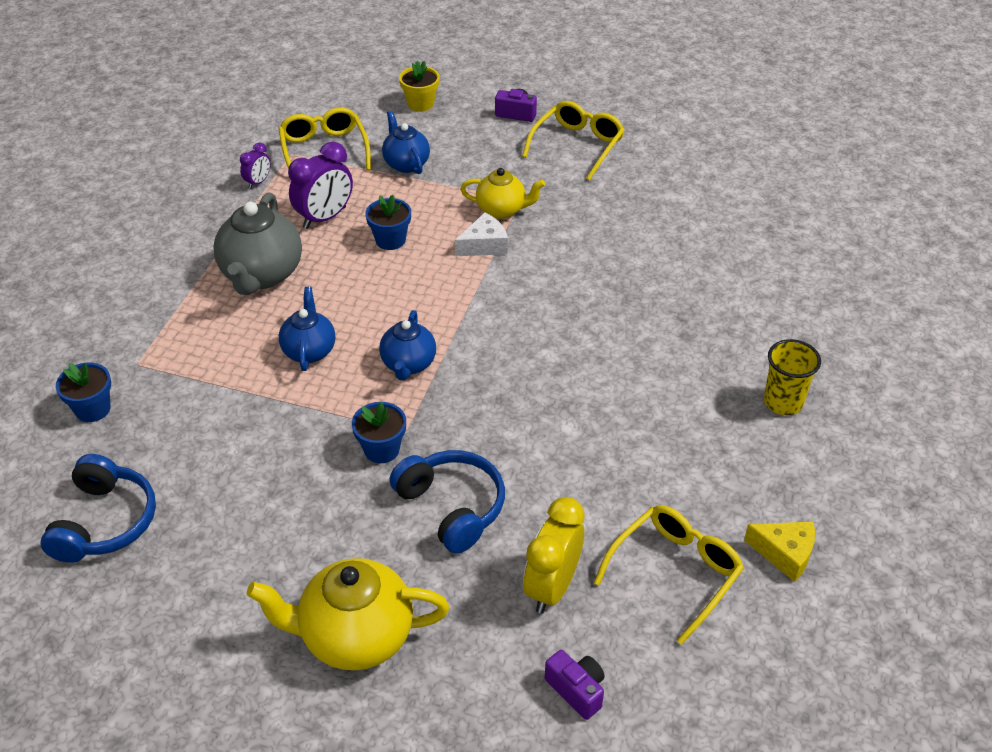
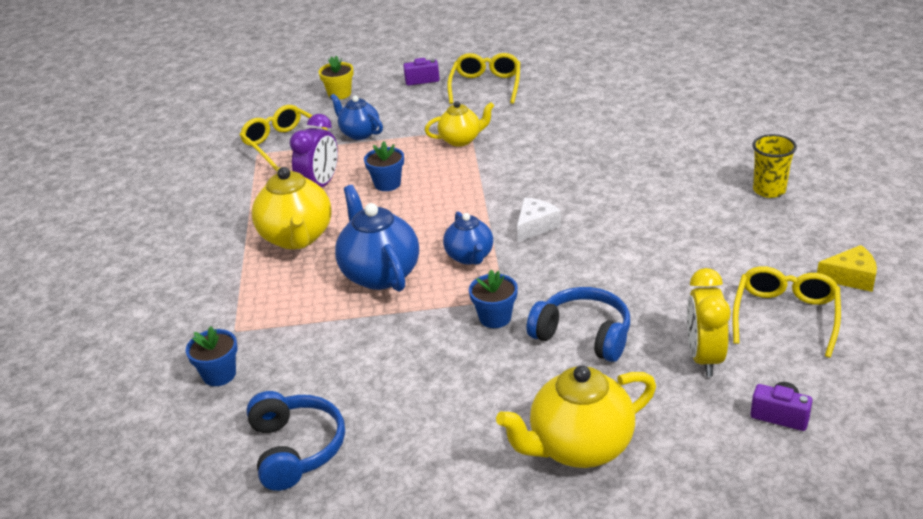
camera: 20 degrees left, 10 degrees down
grey teapot [213,192,302,295] -> yellow teapot [252,167,332,249]
purple clock [240,143,271,189] -> none
blue teapot [279,287,335,371] -> blue teapot [335,185,419,292], size x1.64
white cheese [455,212,508,256] -> white cheese moved to [517,198,561,242]

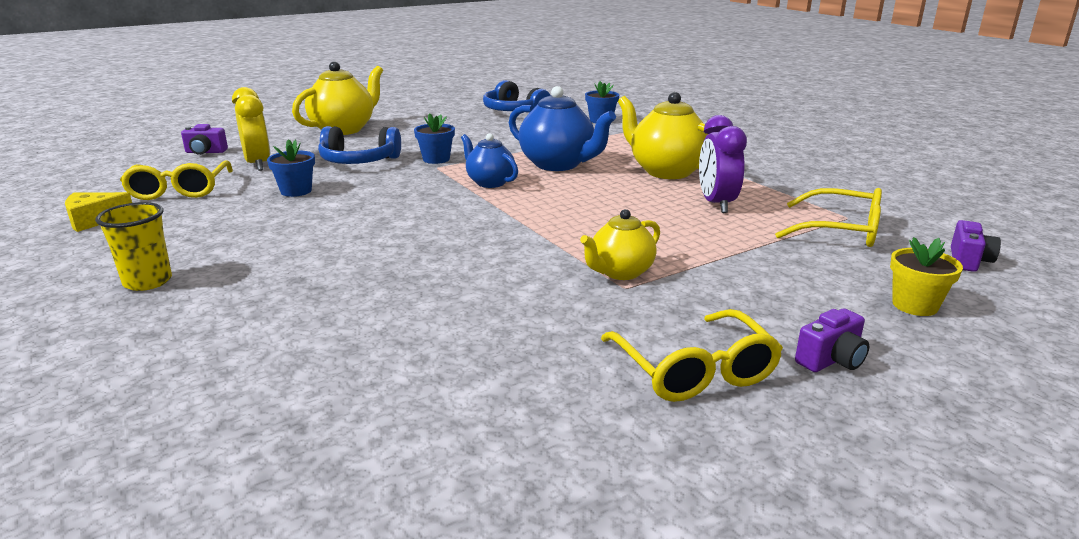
camera: 150 degrees right, 10 degrees down
blue teapot [330,94,383,140] -> none
blue flower pot [364,141,404,191] -> blue flower pot moved to [267,139,315,197]
white cheese [517,198,561,242] -> none
none -> purple camera [951,220,1001,272]

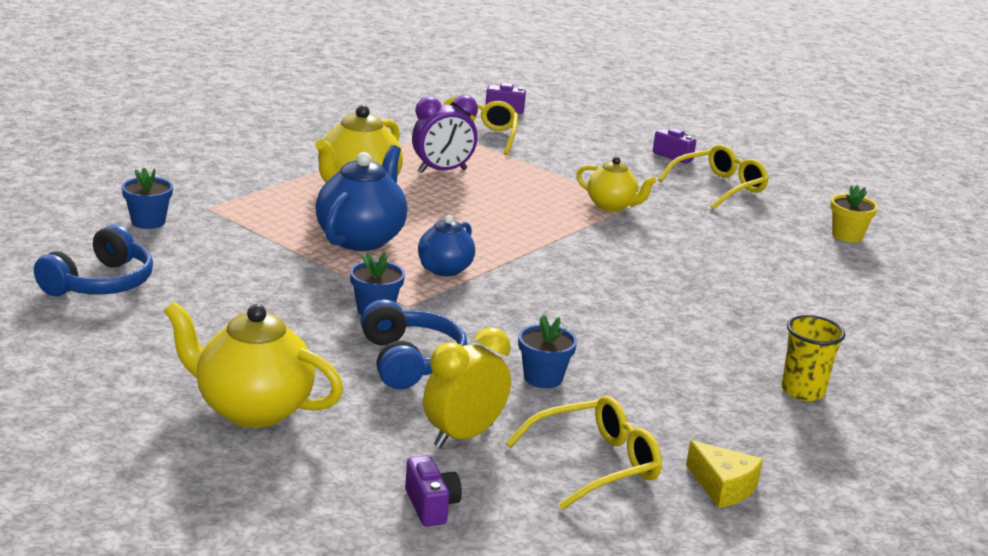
camera: 110 degrees left, 0 degrees up
yellow flower pot [890,237,963,316] -> yellow flower pot moved to [830,185,878,242]

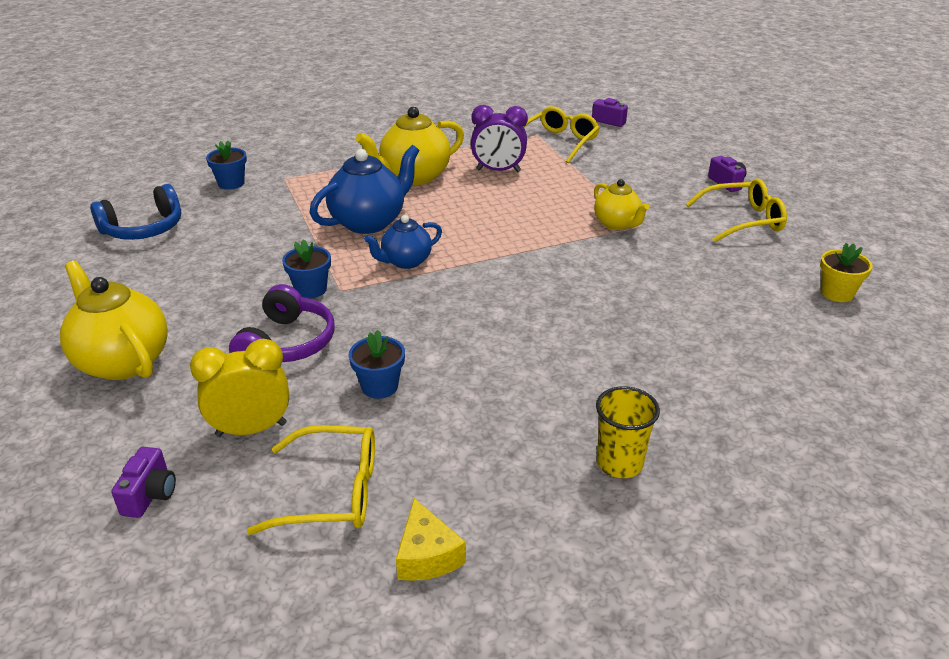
camera: 30 degrees right, 10 degrees up
blue headphones [360,299,467,389] -> purple headphones [229,284,335,362]

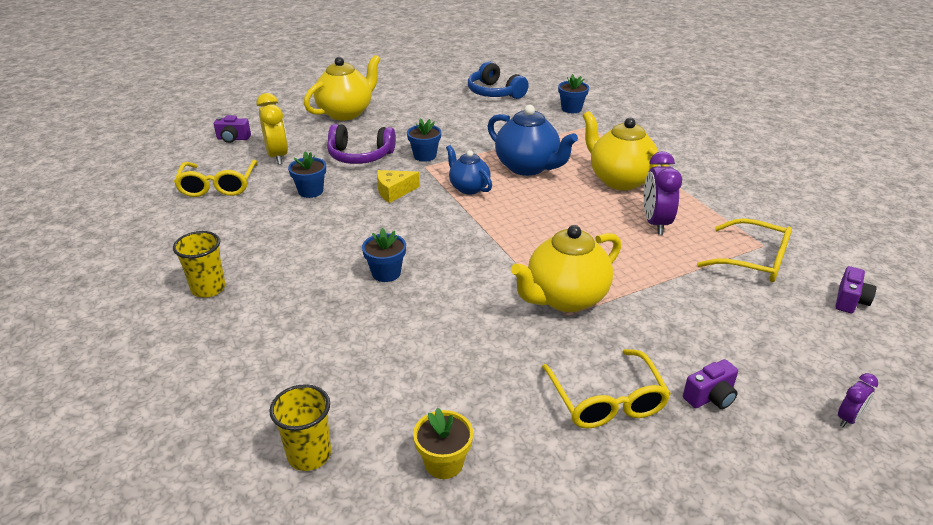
camera: 85 degrees right, 0 degrees up
yellow cheese [396,498,466,581] -> yellow cheese moved to [377,170,420,203]
yellow teapot [594,179,649,230] -> yellow teapot [511,225,621,312], size x1.64
none -> yellow cup [269,384,331,471]
none -> blue flower pot [362,228,406,282]
none -> purple clock [838,373,878,427]

